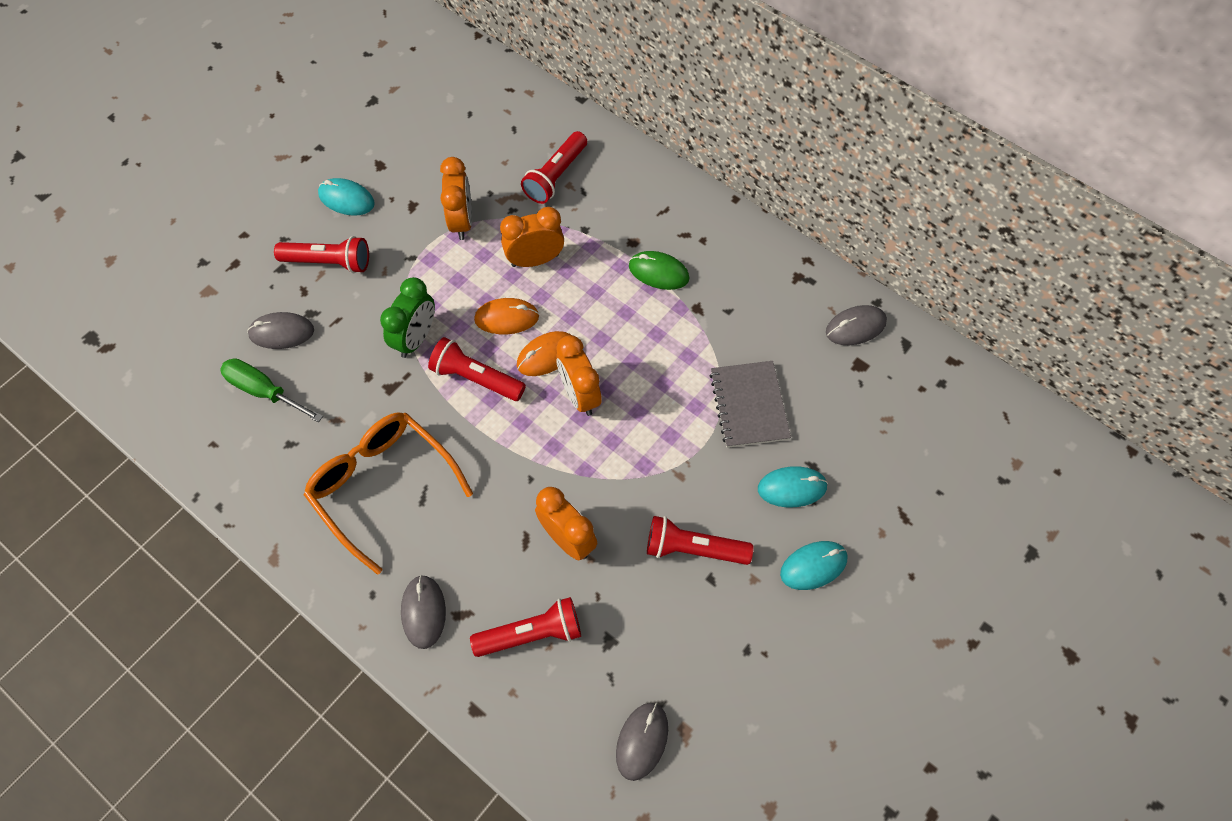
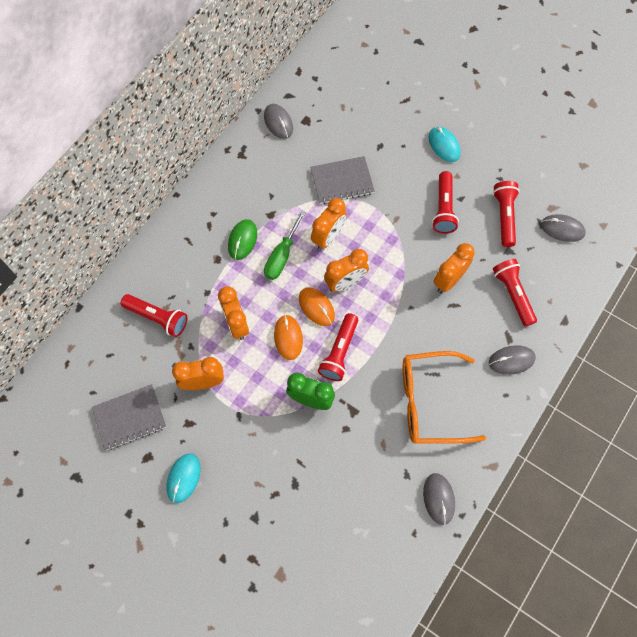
camera: 95 degrees left, 5 degrees up
green screwdriver [220,358,323,422] -> green screwdriver moved to [264,210,306,280]
grey mouse [247,312,314,349] -> grey mouse moved to [423,473,455,525]
red flashlight [274,236,369,273] -> red flashlight moved to [493,181,520,247]
orange glasses [304,412,473,575] -> orange glasses turned 45 degrees clockwise [403,351,486,444]
turquoise mouse [758,466,828,507] -> none
none -> grey notebook [92,384,166,450]
none -> orange clock [311,198,347,250]

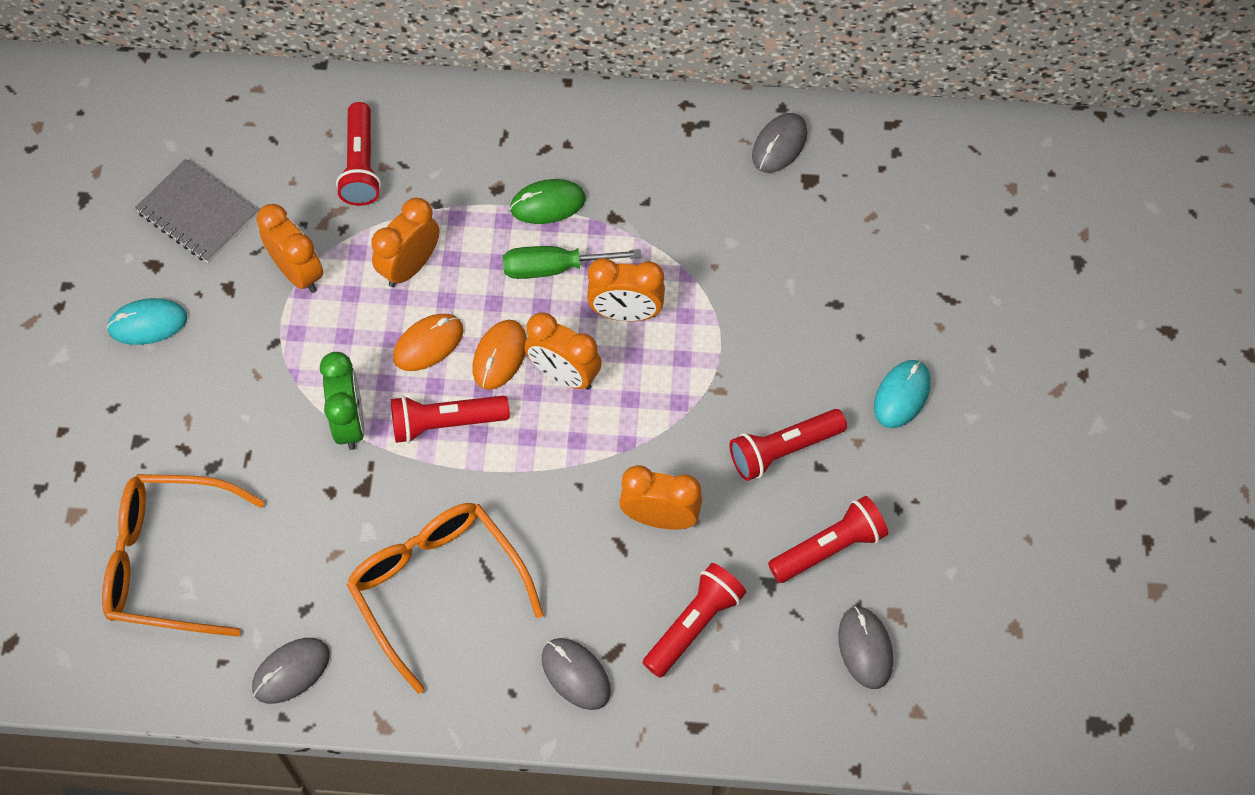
camera: 60 degrees right, 5 degrees down
grey notebook [310,156,375,204] -> none
none -> orange glasses [102,474,265,637]

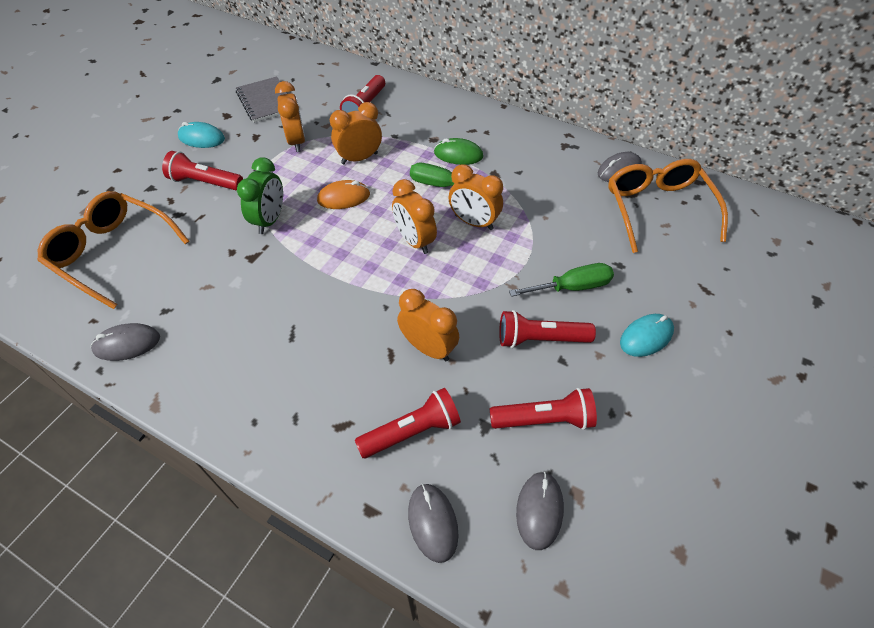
camera: 25 degrees right, 10 degrees down
orange glasses [347,503,544,694] -> orange glasses moved to [608,159,728,253]
red flashlight [391,395,510,443] -> red flashlight moved to [162,151,243,191]
orange mouse [473,320,527,390] -> none
grey mouse [542,638,611,710] -> grey mouse moved to [408,484,459,563]
none -> green screwdriver [509,263,614,297]

